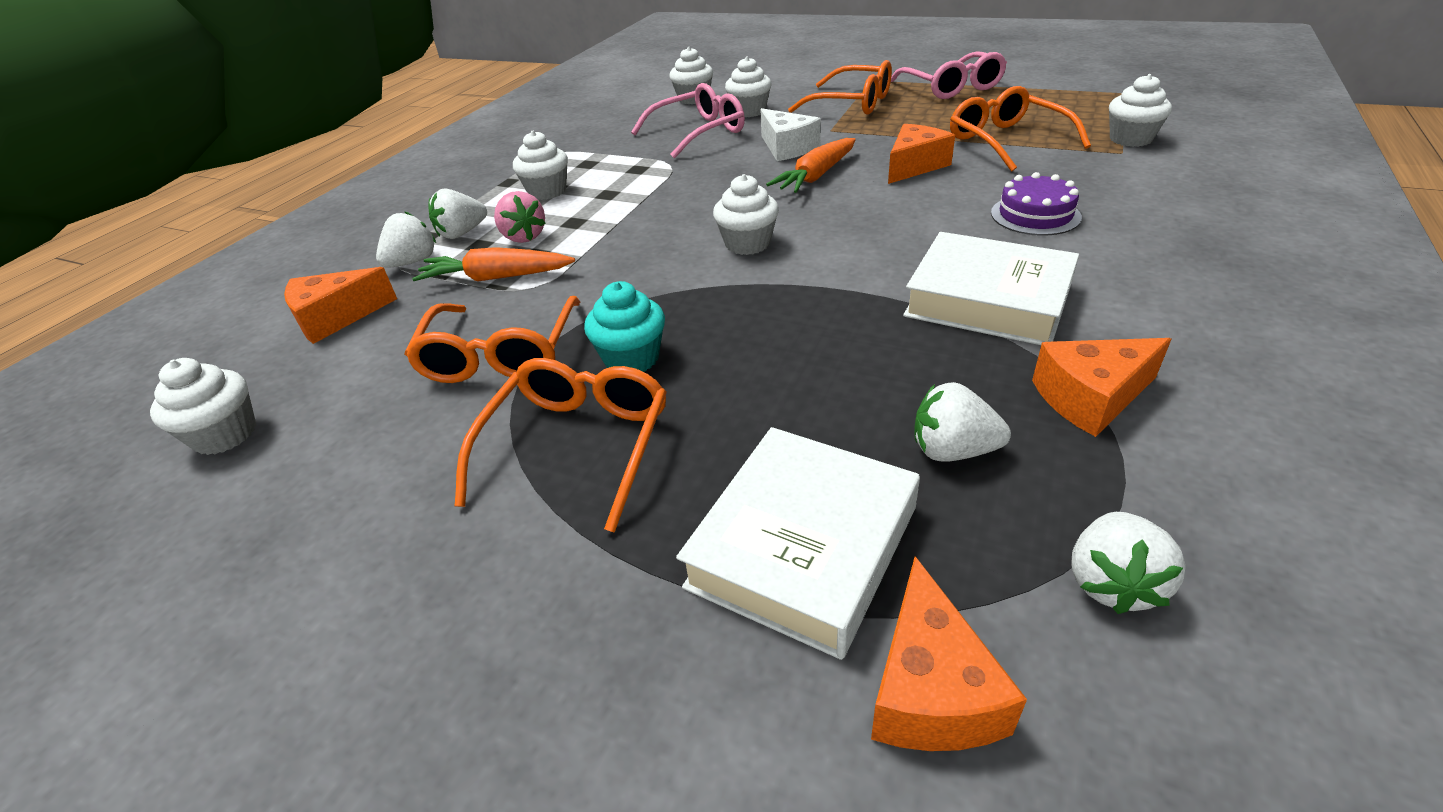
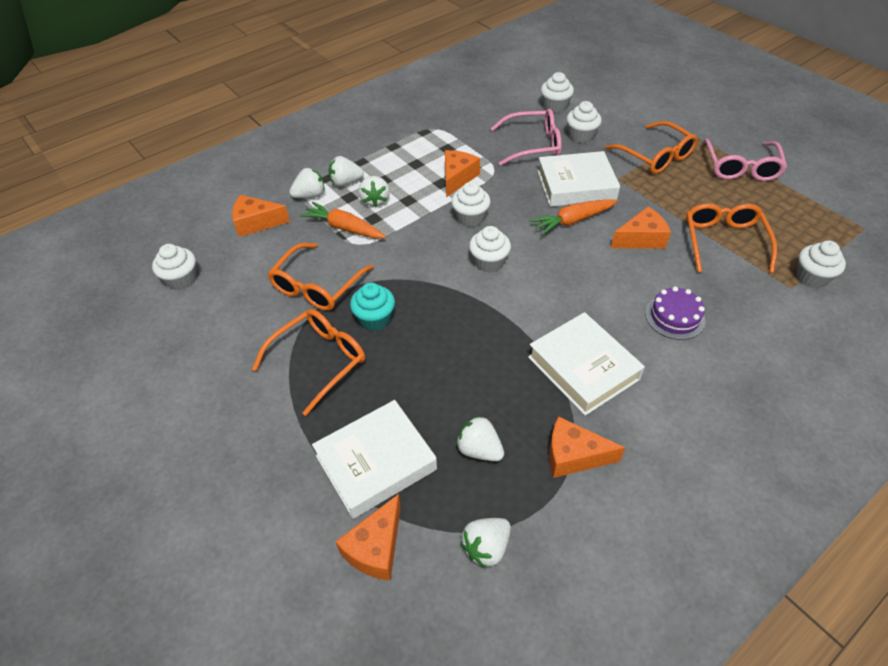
camera: 25 degrees right, 10 degrees up
pink strawberry [494,191,545,243] -> white strawberry [359,176,390,207]
white cupcake [513,131,568,200] -> white cupcake moved to [451,182,491,227]
white cheese [760,108,821,161] -> white book [538,151,620,207]
none -> orange cheese [445,150,480,197]

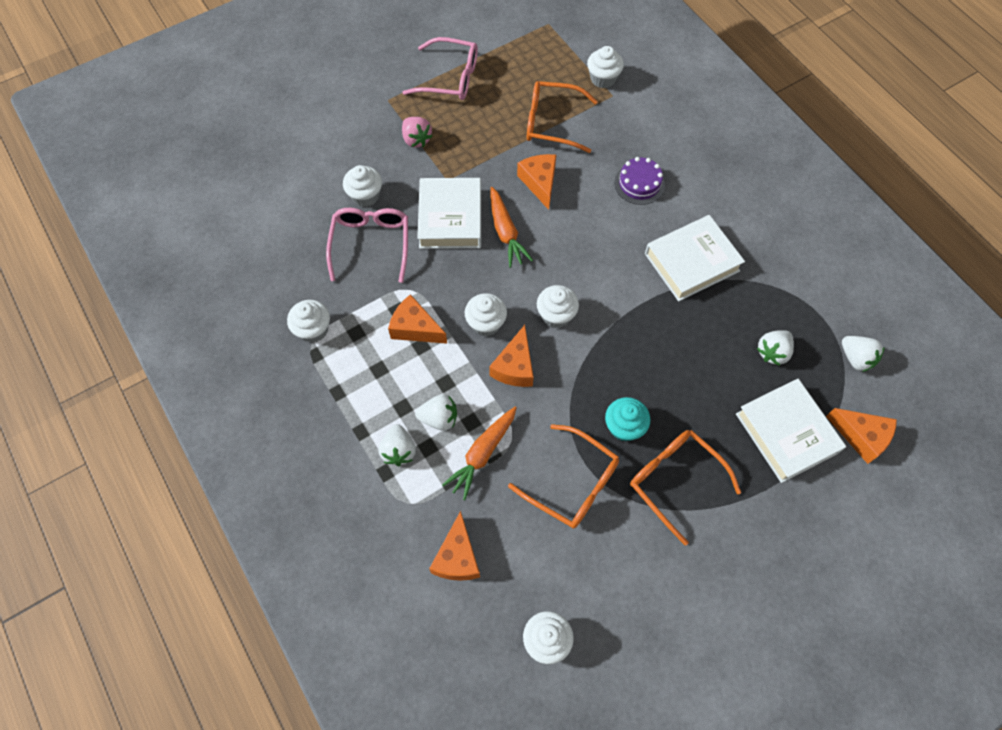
camera: 85 degrees left, 15 degrees up
white strawberry [289,168,325,198] -> none
white cupcake [541,72,574,113] -> white cupcake moved to [287,300,330,343]
orange cheese [549,416,625,478] -> orange cheese moved to [489,325,534,387]
orange glasses [605,121,698,174] -> pink strawberry [402,117,432,148]

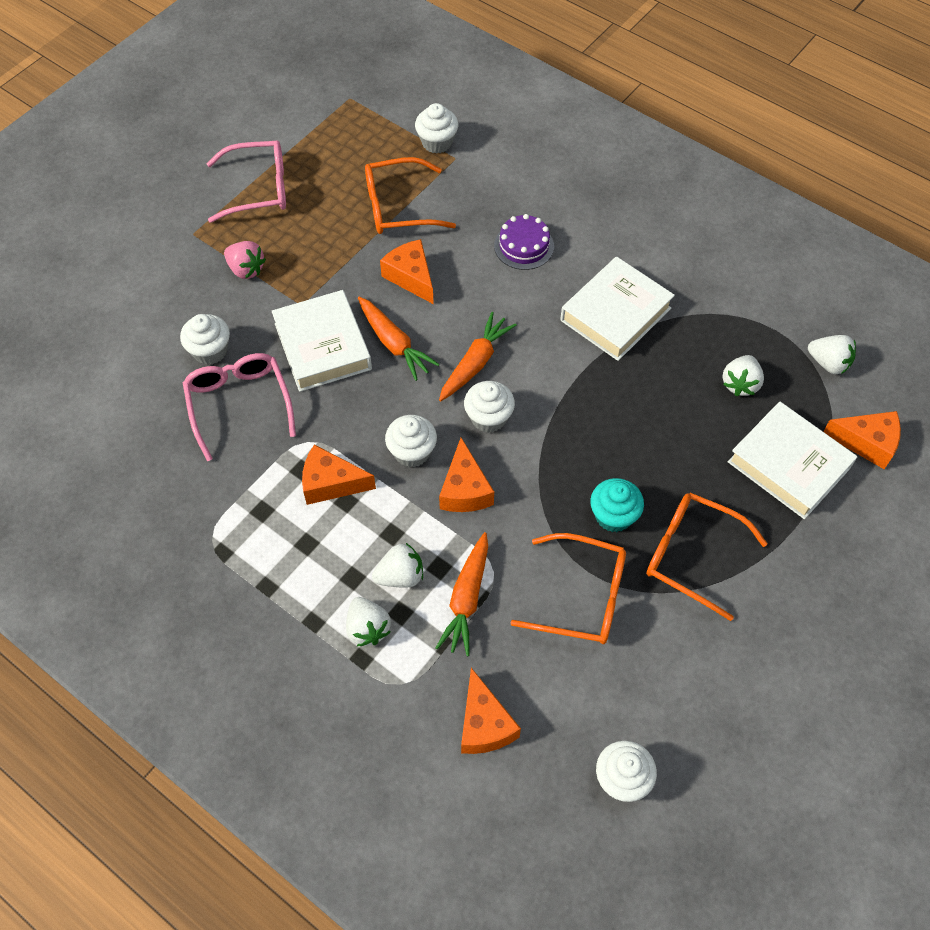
camera: 20 degrees left, 5 degrees down
white cupcake [287,300,330,343] -> none
none -> orange carrot [439,312,517,401]

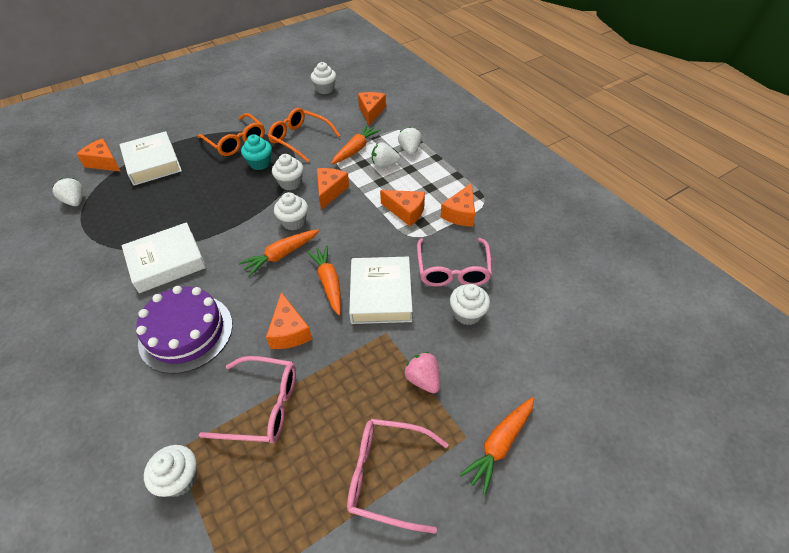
camera: 160 degrees left, 10 degrees down
orange glasses [365,157,456,234] -> pink glasses [199,356,296,444]
white cupcake [385,415,437,467] -> white cupcake moved to [272,154,304,190]
purple cake [494,214,554,270] -> purple cake [136,286,233,374], size x1.74
white strawberry [722,355,764,396] -> none
none -> orange cheese [440,183,475,227]
none -> orange carrot [459,397,534,495]

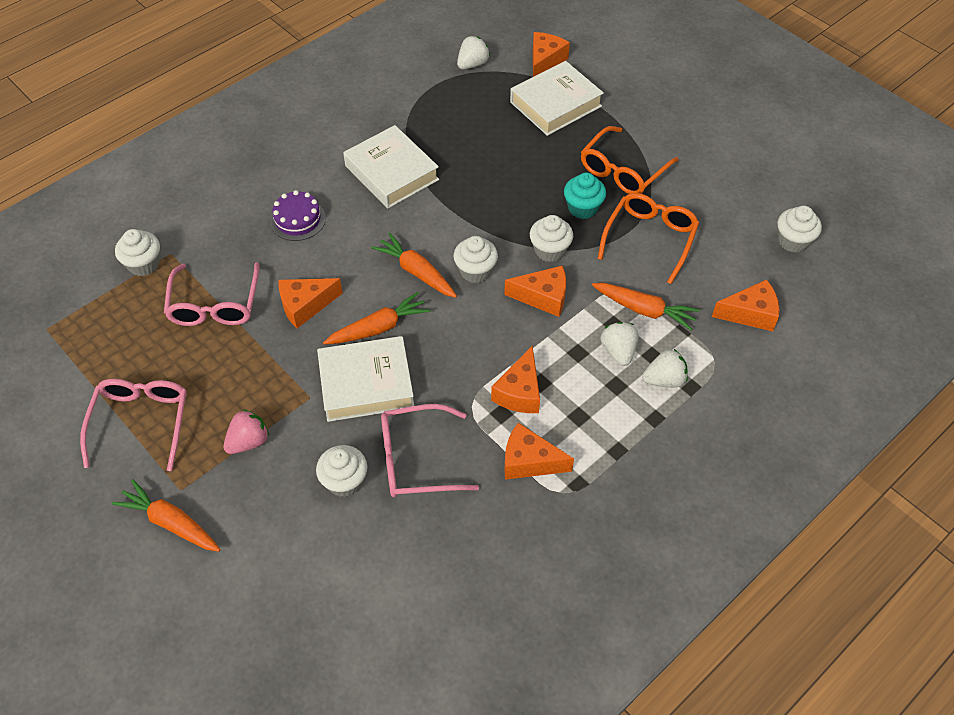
camera: 80 degrees right, 5 degrees up
purple cake [136,286,233,374] -> purple cake [270,190,326,241], size x0.57

